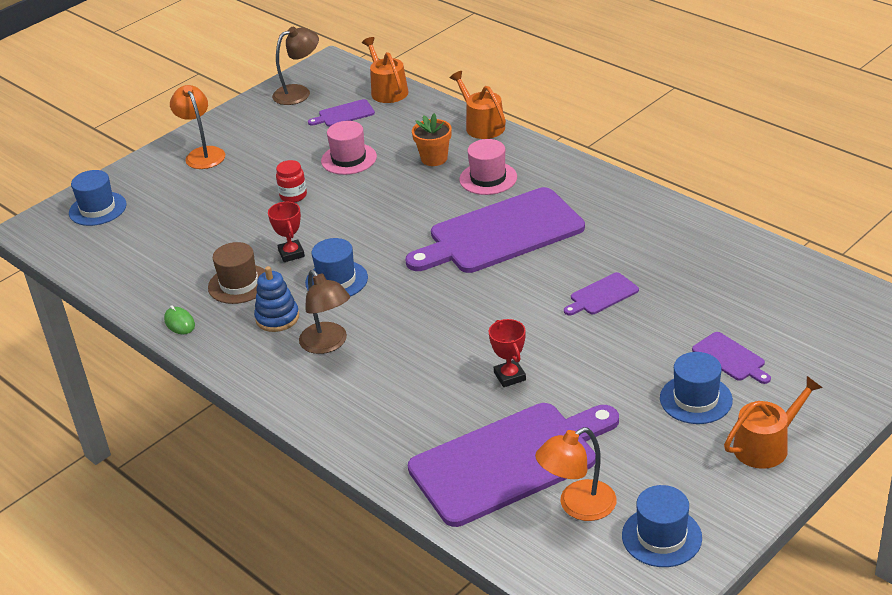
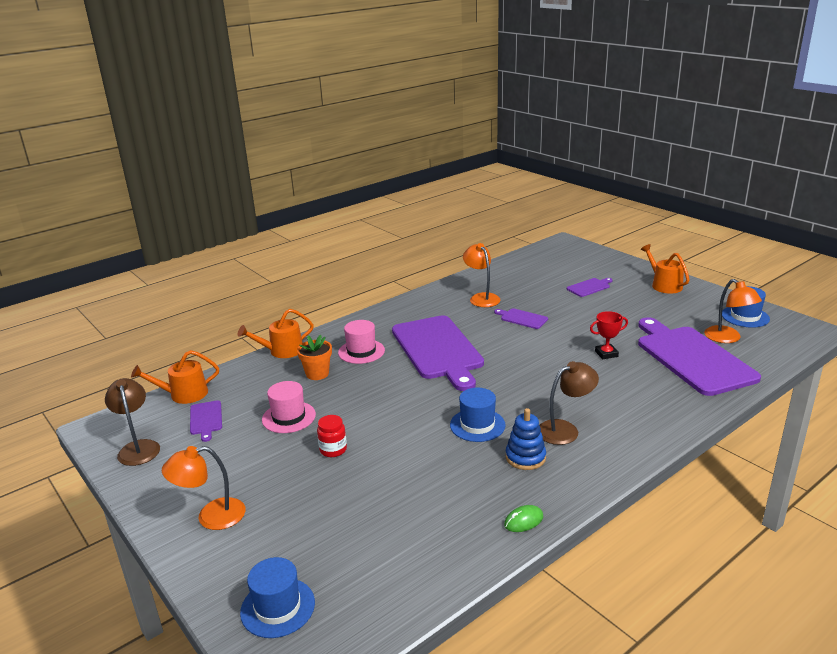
camera: 85 degrees left, 10 degrees down
brown hat [208,242,265,304] -> none
red trophy [268,202,305,262] -> none
purple cutting board [564,272,639,315] -> purple cutting board turned 150 degrees clockwise [494,308,548,329]
blue hat [660,352,733,424] -> none
none -> orange lamp [463,243,500,307]

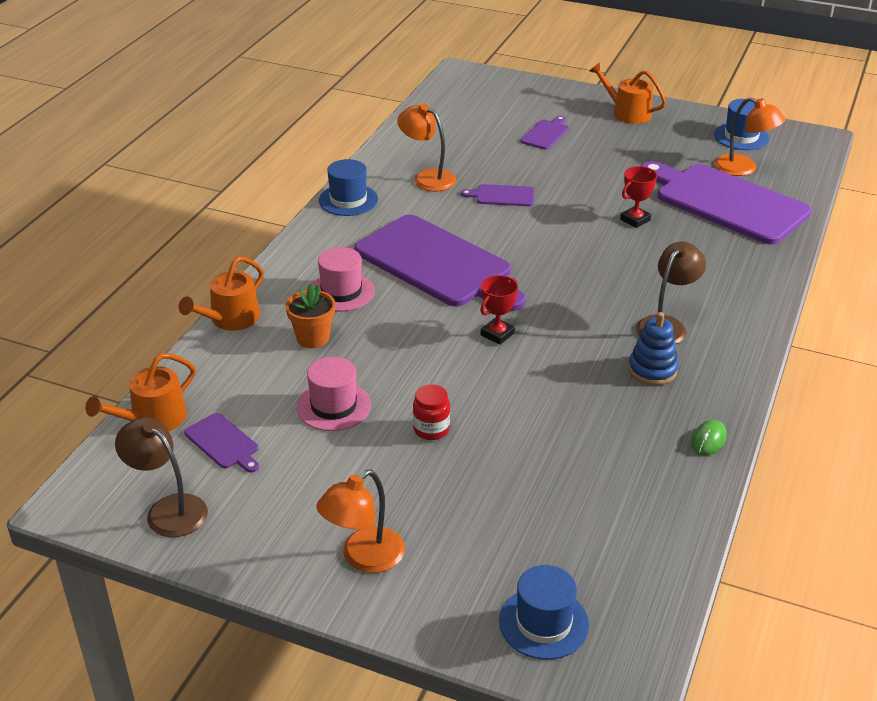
camera: 30 degrees left, 10 degrees up
blue hat [450,388,506,442] -> blue hat moved to [319,159,378,216]
none -> red trophy [480,275,518,345]

